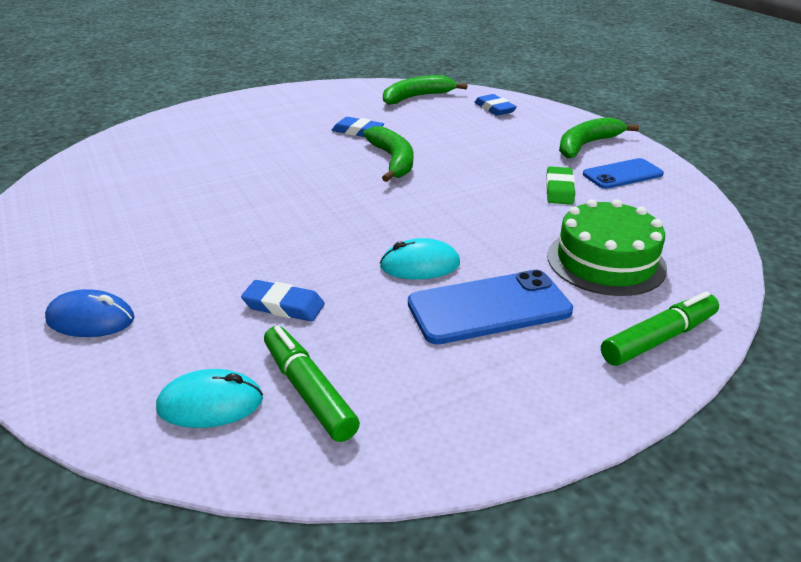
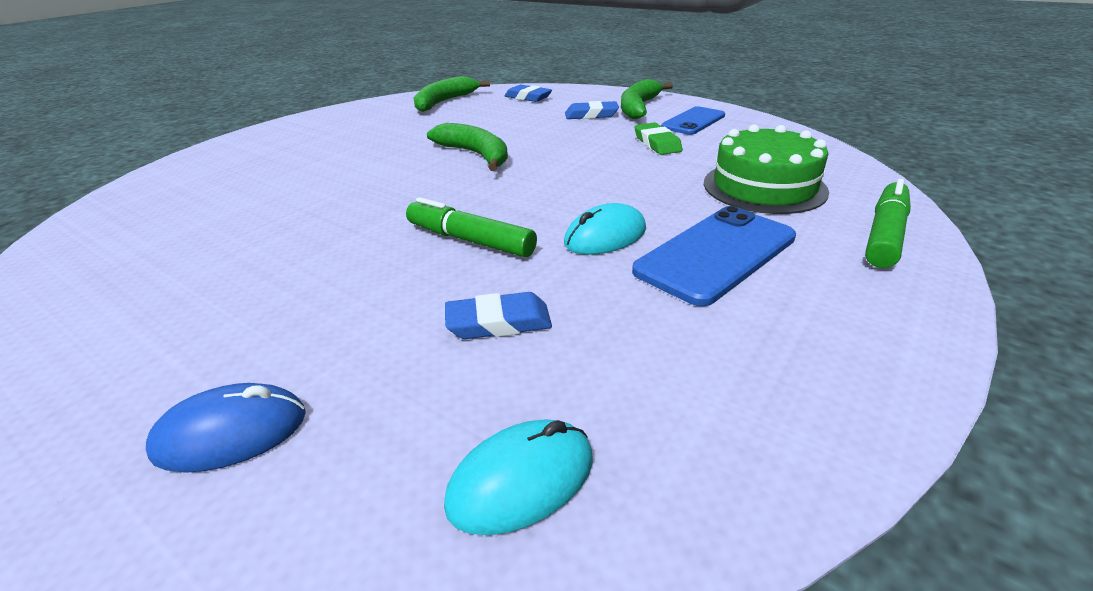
camera: 25 degrees left, 0 degrees up
green marker [264,326,360,442] -> green marker moved to [406,197,537,257]
blue eraser [331,117,384,137] -> blue eraser moved to [565,101,619,119]

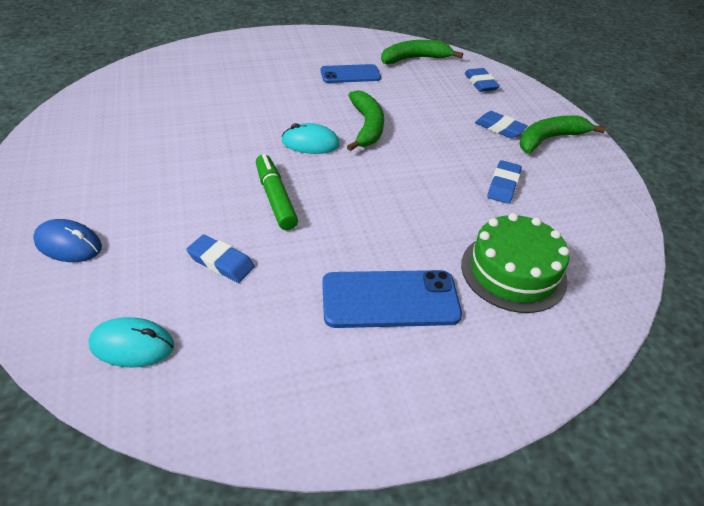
camera: 35 degrees right, 10 degrees up
turquoise mouse [564,203,646,255] -> turquoise mouse moved to [282,123,340,154]
green eraser [634,122,683,155] -> blue eraser [487,160,522,204]
blue phone [661,106,725,135] -> blue phone moved to [321,64,381,83]
green marker [865,179,911,268] -> none

